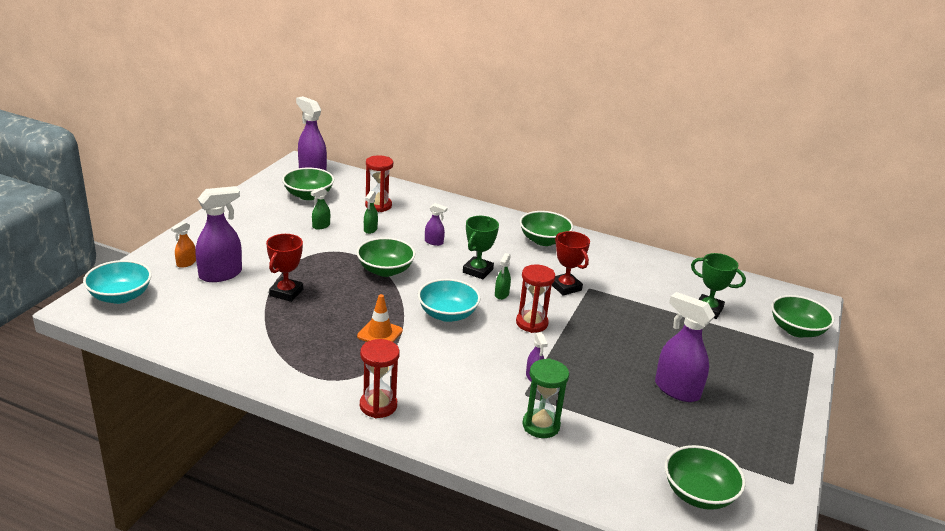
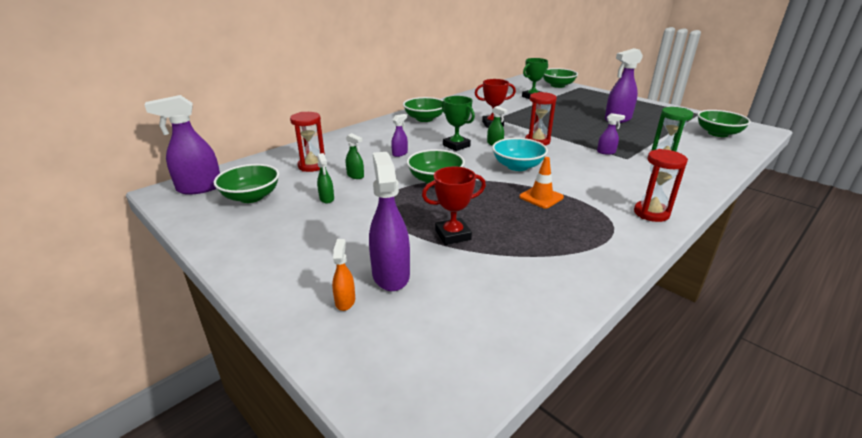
camera: 65 degrees left, 0 degrees up
turquoise bowl [83,260,152,304] -> none
orange spray bottle [171,221,196,268] -> orange spray bottle turned 150 degrees counterclockwise [332,239,355,311]
red trophy [266,234,303,302] -> red trophy turned 60 degrees counterclockwise [422,166,486,245]

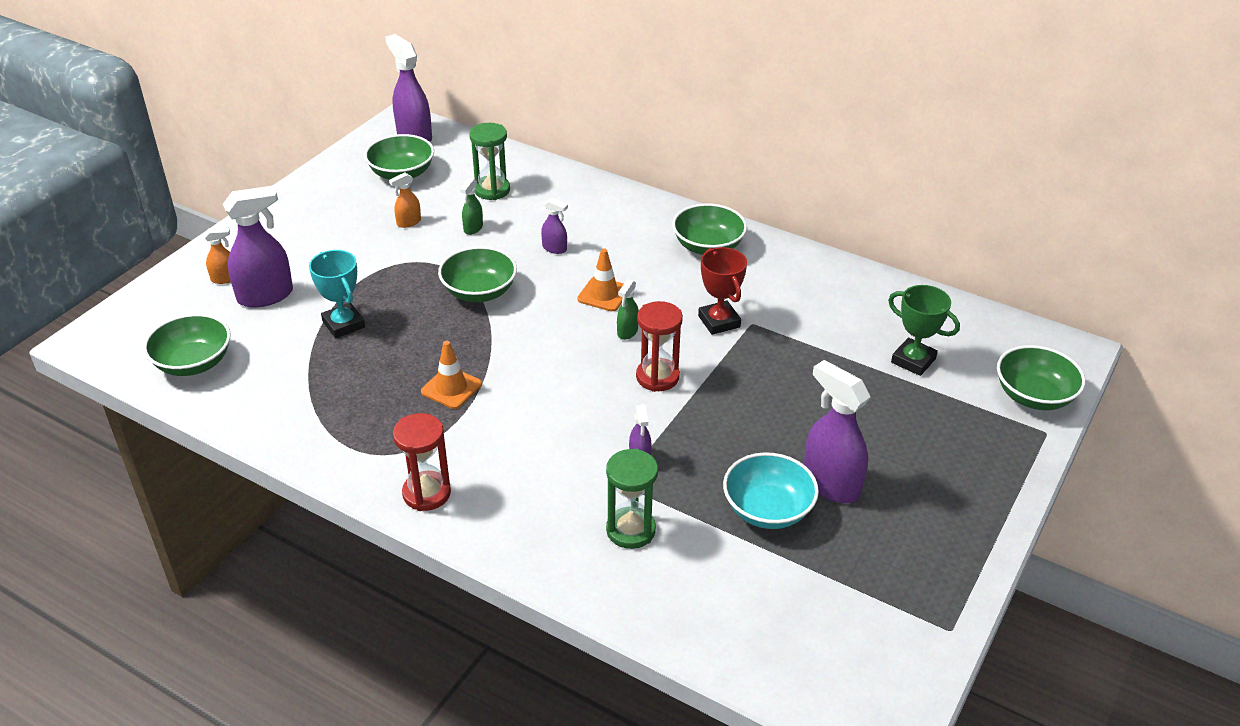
camera: 75 degrees right, 10 degrees up
red hourglass [290,112,325,172] -> green hourglass [469,123,510,200]
green spray bottle [317,153,334,204] -> orange spray bottle [389,173,421,228]
red trophy [422,166,486,245] -> turquoise trophy [309,250,365,338]
green trophy [442,96,475,151] -> orange traffic cone [577,249,624,311]
turquoise bowl [492,138,548,171] -> turquoise bowl moved to [723,452,819,529]
green bowl [697,110,751,137] -> green bowl moved to [143,314,230,376]

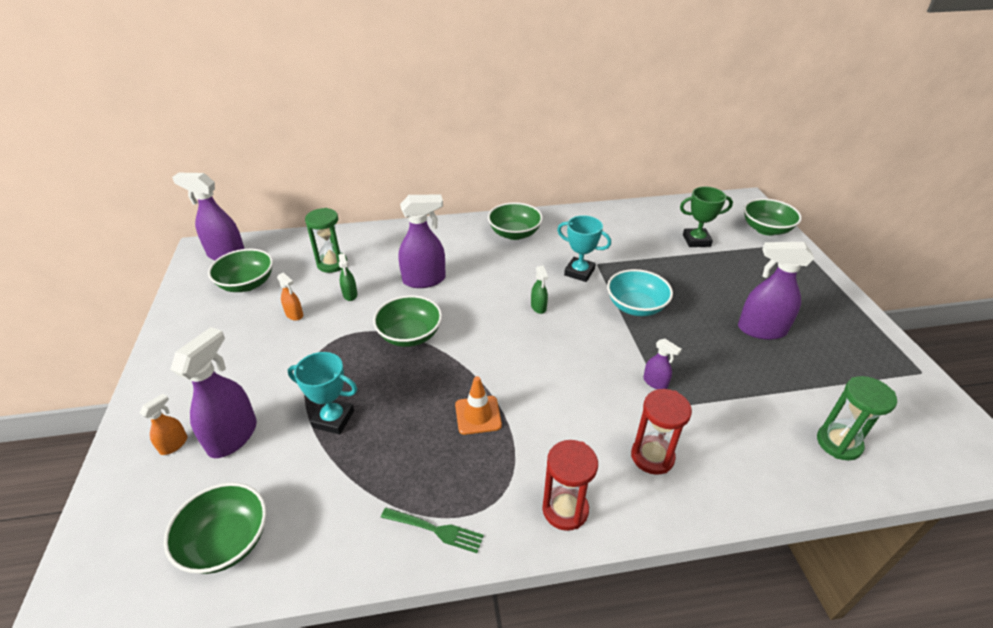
camera: 40 degrees left, 0 degrees up
orange spray bottle [389,173,421,228] -> orange spray bottle turned 60 degrees counterclockwise [277,272,303,321]
purple spray bottle [541,198,568,254] -> purple spray bottle [399,195,446,288], size x2.01
orange traffic cone [577,249,624,311] -> none
green hourglass [606,448,658,549] -> green hourglass moved to [817,376,897,461]
red hourglass [636,301,683,392] -> red hourglass moved to [631,389,692,475]
red trophy [698,247,747,335] -> turquoise trophy [557,215,611,282]
turquoise bowl [723,452,819,529] -> turquoise bowl moved to [607,269,673,316]
none -> green fork [381,508,484,553]

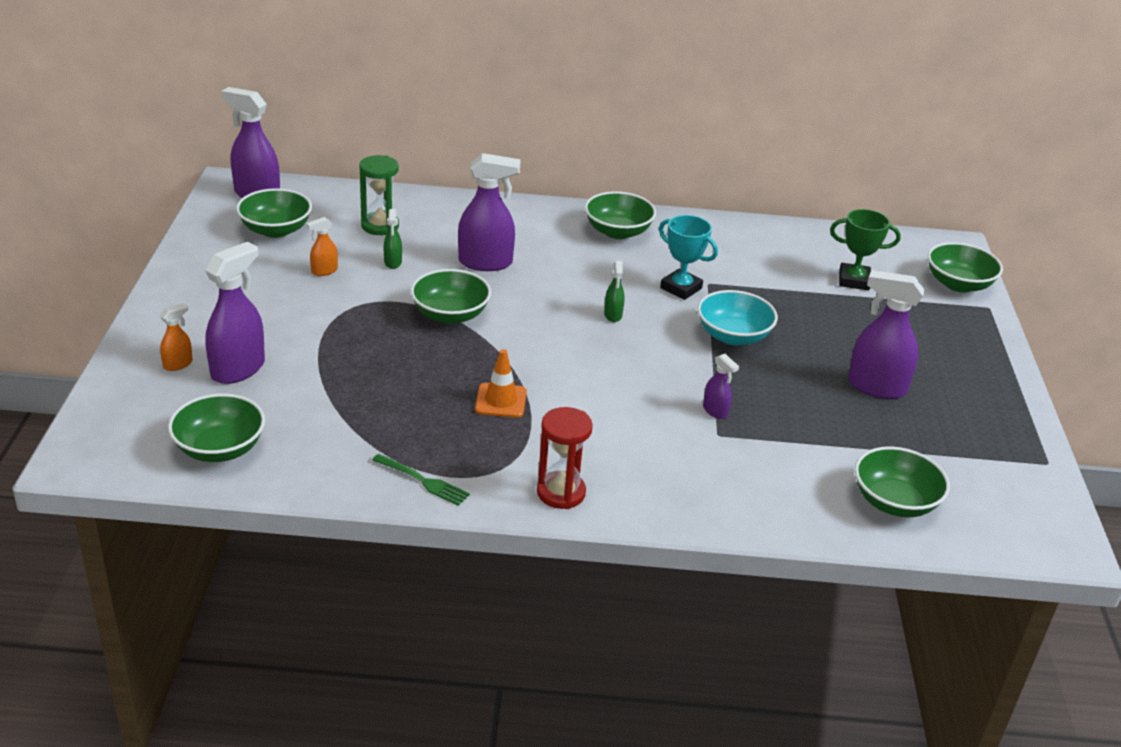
camera: 10 degrees right, 5 degrees down
orange spray bottle [277,272,303,321] -> orange spray bottle turned 90 degrees clockwise [307,217,338,276]
turquoise trophy [288,352,357,434] -> none
red hourglass [631,389,692,475] -> none
green hourglass [817,376,897,461] -> green bowl [855,446,950,517]

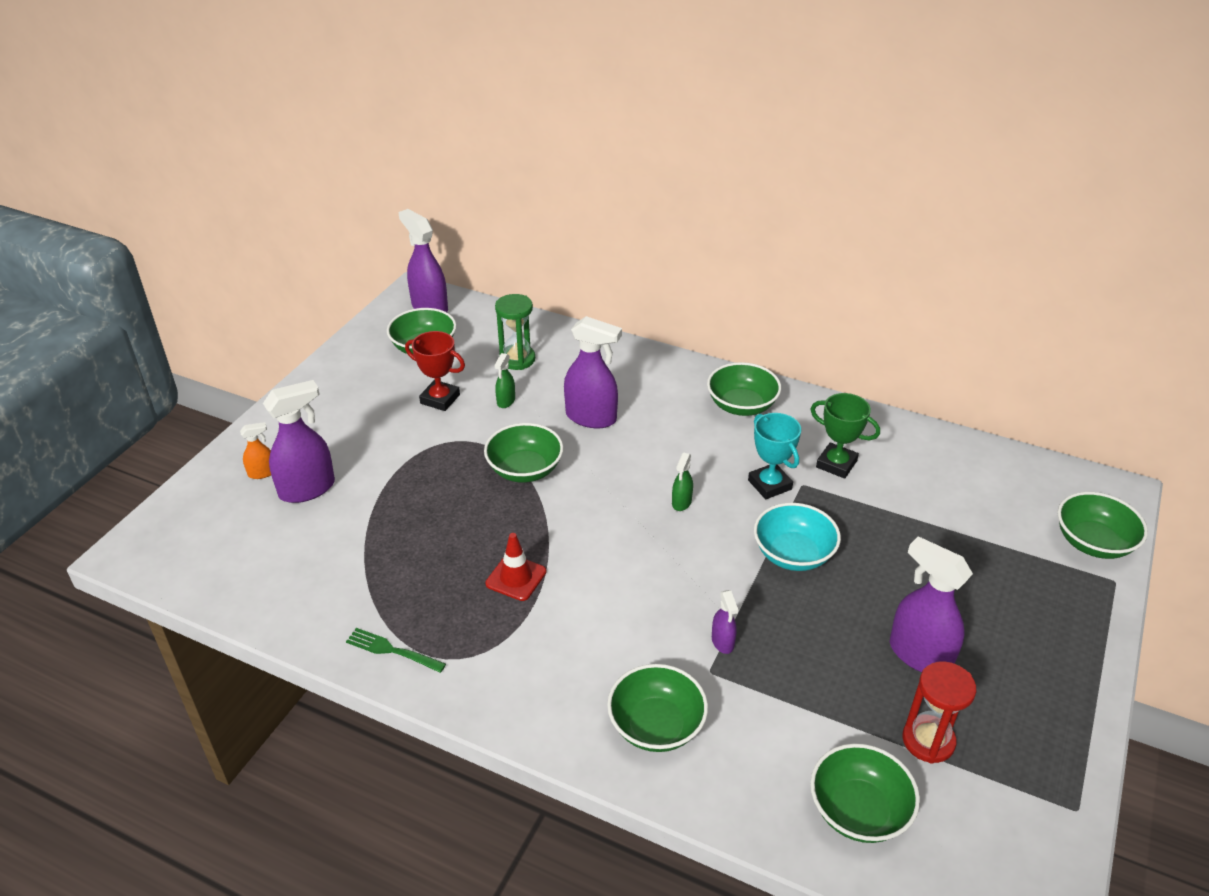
camera: 25 degrees right, 5 degrees up
green bowl [168,394,265,462] -> green bowl moved to [607,664,708,752]
orange spray bottle [307,217,338,276] -> red trophy [405,331,465,411]
green fork [372,454,470,506] -> green fork turned 150 degrees clockwise [346,628,446,673]
orange traffic cone [475,349,527,418] -> red traffic cone [485,533,546,601]
red hourglass [537,407,593,509] -> red hourglass moved to [902,661,976,764]
green trophy [830,209,901,291] -> green trophy moved to [810,393,880,479]

